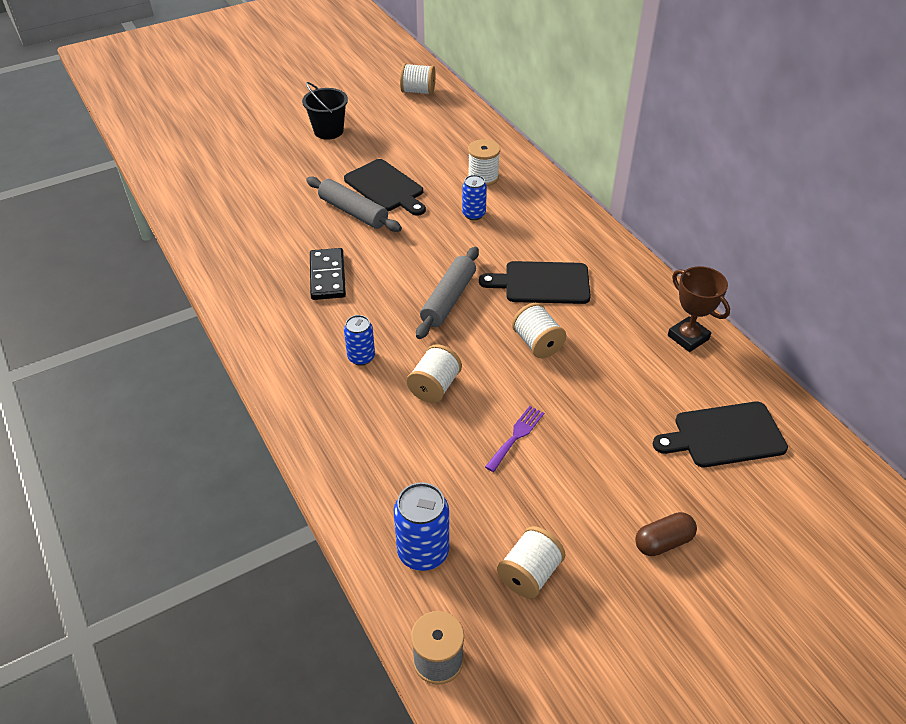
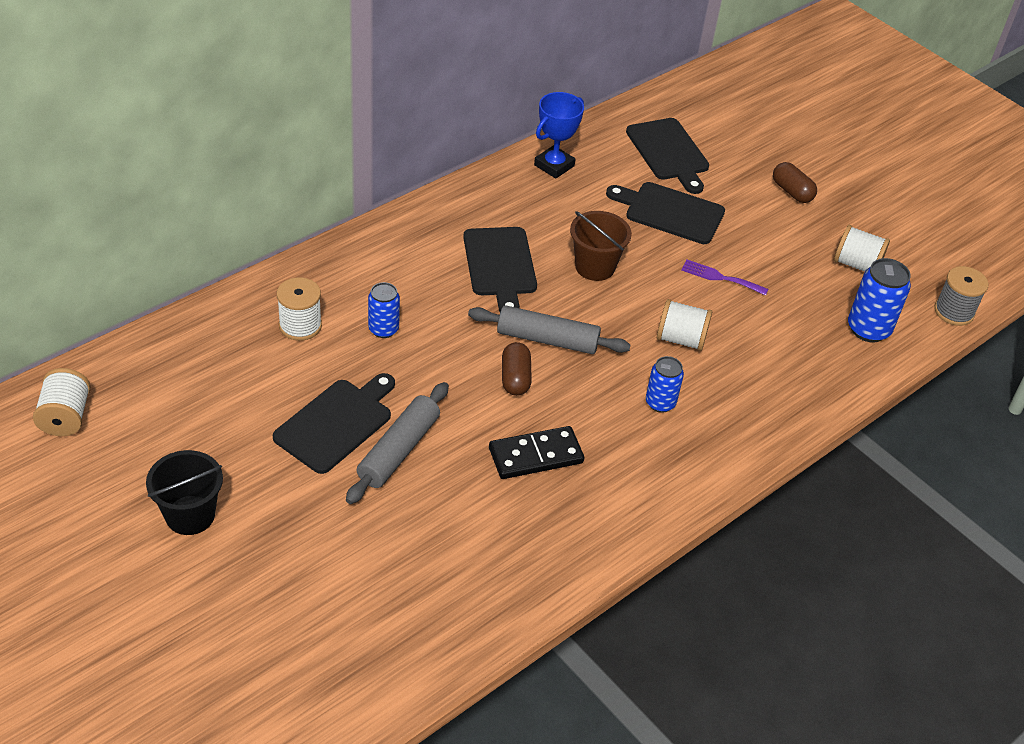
camera: 105 degrees left, 0 degrees up
white spool [512,303,566,358] -> brown bucket [570,211,632,281]
brown trophy [668,266,730,352] -> blue trophy [534,92,584,179]
none -> brown capsule [502,342,532,396]
none -> black cutting board [606,182,725,244]

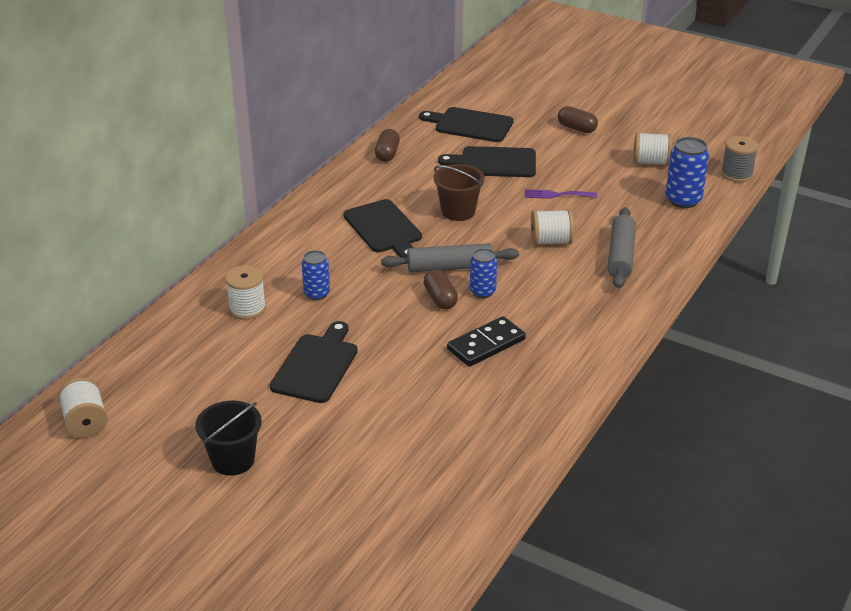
camera: 15 degrees left, 10 degrees down
grey rolling pin [346,382,449,504] -> grey rolling pin moved to [608,207,636,288]
blue trophy [534,92,584,179] -> brown capsule [375,129,400,162]
black cutting board [626,118,709,194] -> black cutting board turned 150 degrees clockwise [419,107,514,142]
blue can [646,356,684,413] -> blue can moved to [470,248,497,298]

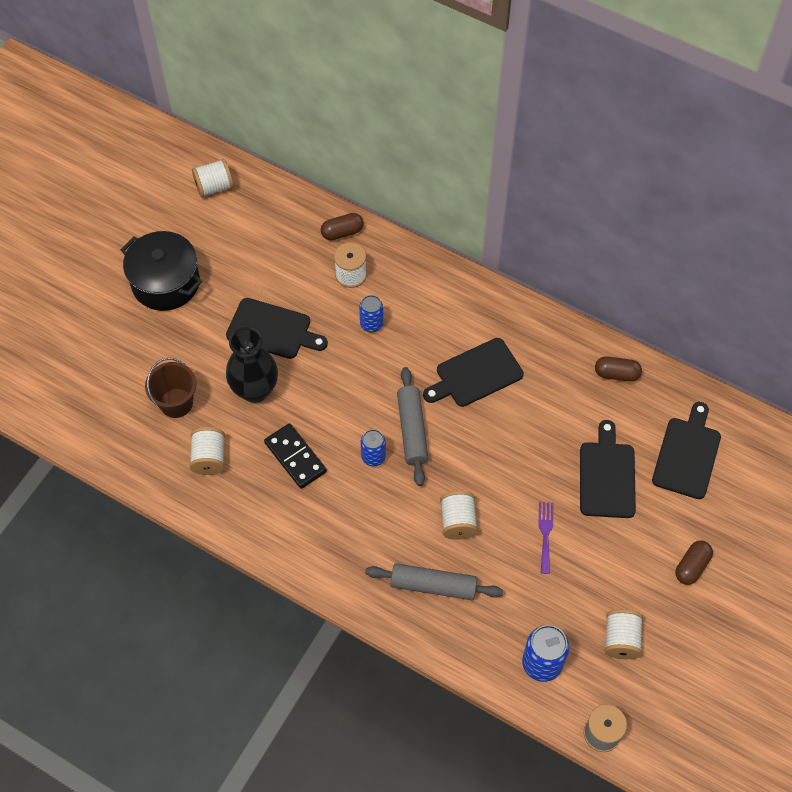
camera: 90 degrees right, 25 degrees up
black bucket [195,401,262,476] -> black pot [121,231,202,311]
brown capsule [424,269,458,309] -> brown capsule moved to [321,213,364,240]
brown bucket [434,164,485,221] -> brown bucket moved to [145,358,197,418]
none -> white spool [189,427,225,475]
none -> black vase [226,327,278,403]

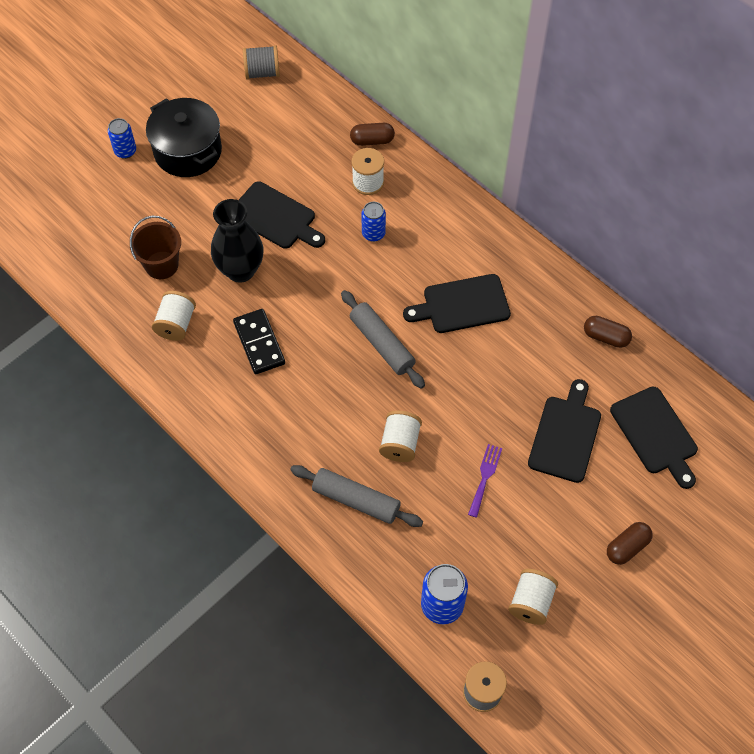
camera: 15 degrees right, 0 degrees up
white spool [192,159,234,198] -> grey spool [243,45,280,79]
blue can [361,429,386,466] -> blue can moved to [108,118,136,159]
grey rolling pin [397,367,429,486] -> grey rolling pin turned 45 degrees counterclockwise [341,290,425,389]
black cutting board [652,402,721,499] -> black cutting board turned 120 degrees clockwise [610,387,698,489]

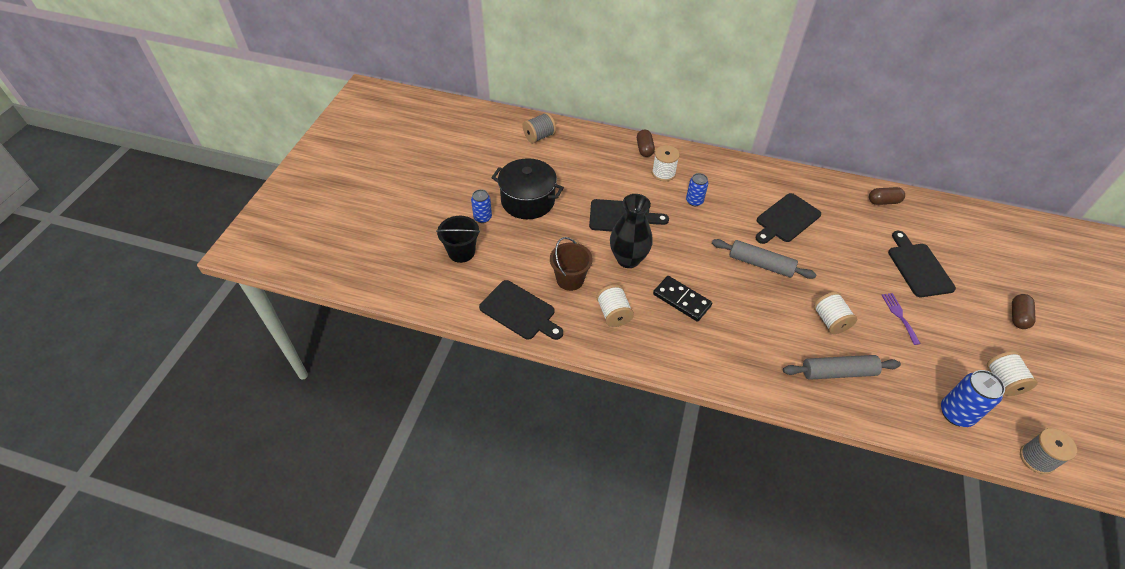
camera: 30 degrees left, 10 degrees down
brown capsule [350,123,395,146] -> brown capsule turned 60 degrees counterclockwise [637,129,655,157]
black cutting board [610,387,698,489] -> black cutting board moved to [479,280,563,340]
none -> black bucket [436,216,480,263]

